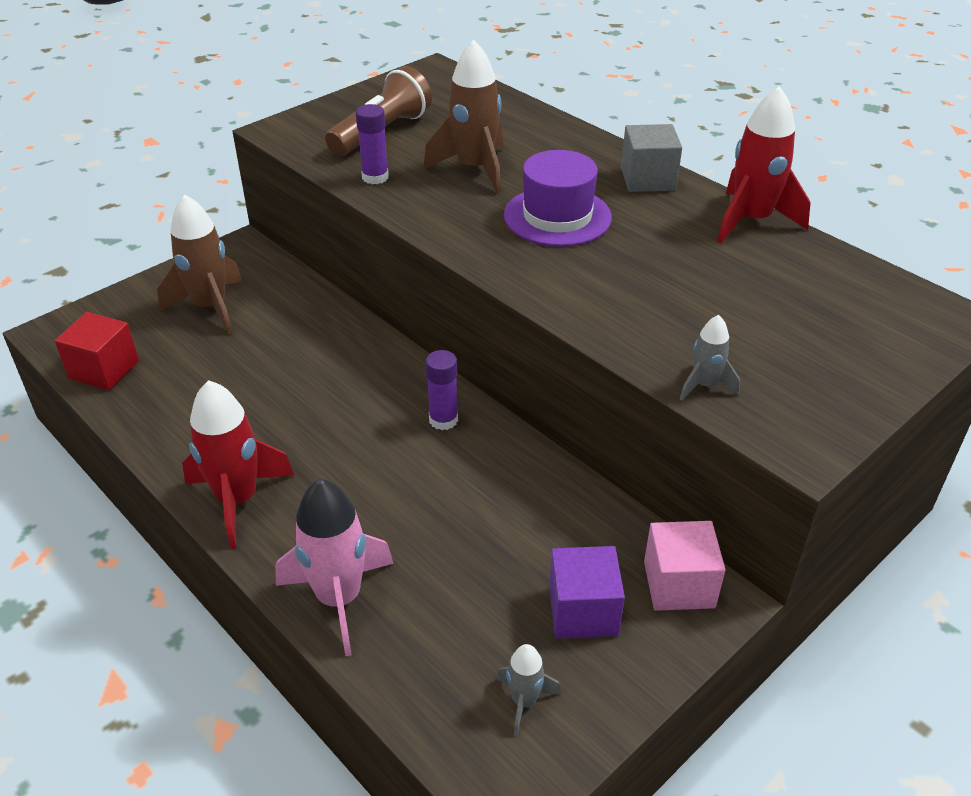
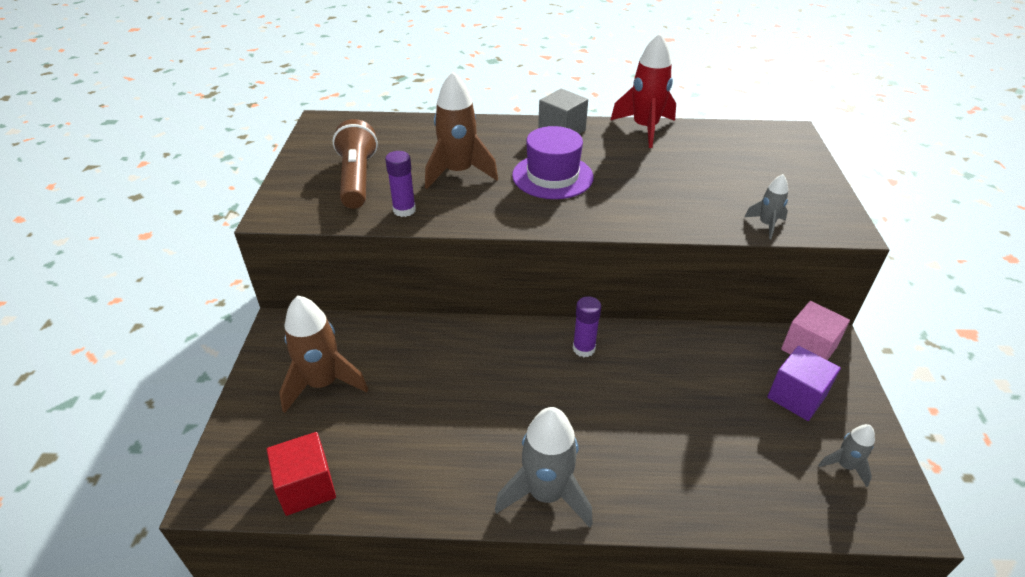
camera: 45 degrees left, 0 degrees up
red rocket [182,380,294,549] -> grey rocket [495,407,593,528]
pink rocket [275,479,394,657] -> none

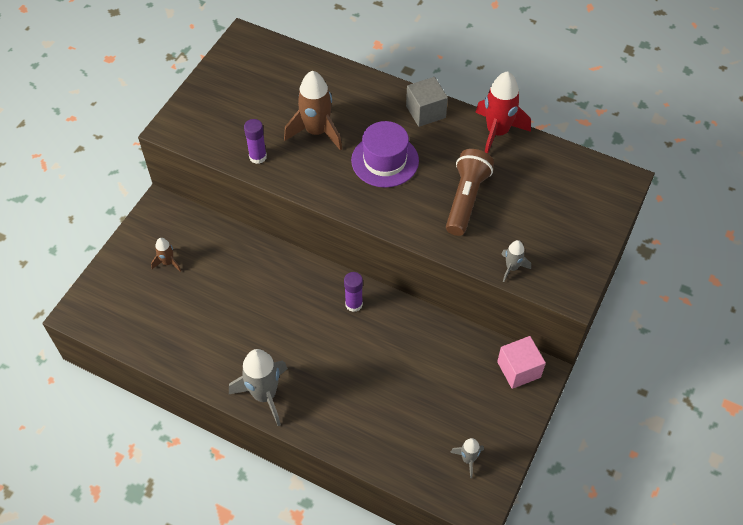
camera: 25 degrees right, 15 degrees up
red cube [267,432,336,516] -> none
brown rocket [279,295,368,413] -> brown rocket [151,238,181,272], size x0.51
brown flashlight [332,119,378,209] -> brown flashlight moved to [446,149,494,236]
purple cube [767,346,841,421] -> none

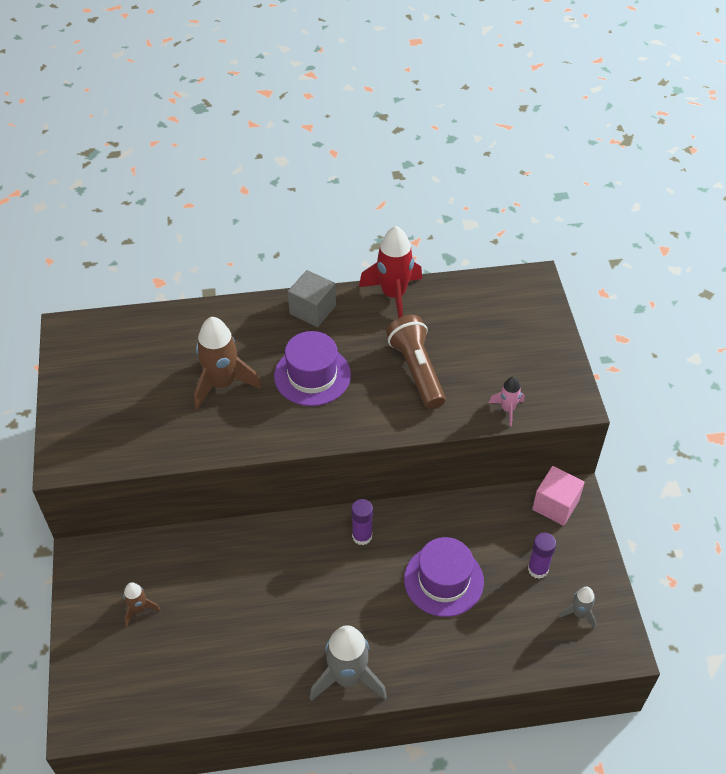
camera: 35 degrees left, 5 degrees down
purple glue stick [244,119,267,164] -> purple glue stick moved to [528,532,556,579]
grey rocket [501,240,531,282] -> pink rocket [489,377,525,426]
none -> purple hat [404,537,484,617]

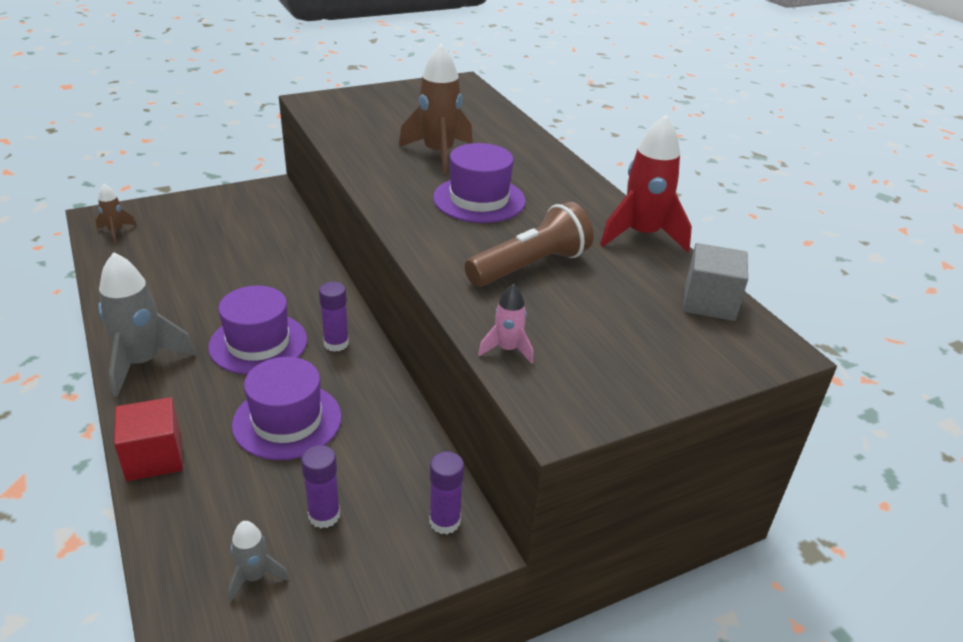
camera: 70 degrees right, 15 degrees down
brown rocket [123,582,161,627] -> brown rocket moved to [96,184,136,243]
grey cube [288,270,336,327] -> grey cube moved to [683,243,748,321]
pink cube [532,466,585,526] -> purple glue stick [429,451,464,534]
none -> red cube [114,397,183,481]
none -> purple hat [208,286,307,375]

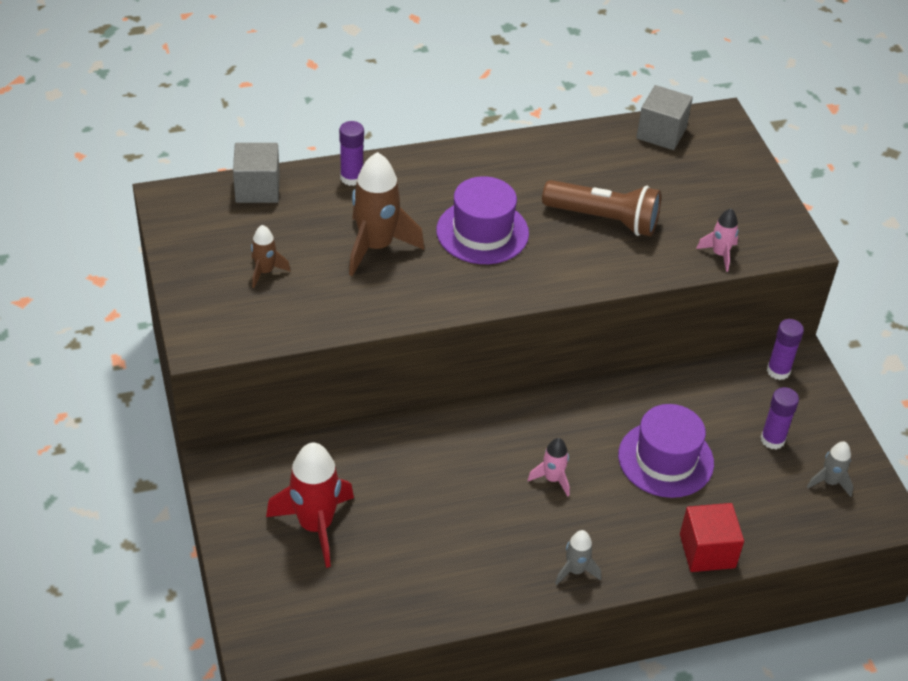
camera: 80 degrees left, 10 degrees up
brown rocket [96,184,136,243] -> brown rocket moved to [251,225,291,288]
grey rocket [98,252,196,397] -> grey rocket [555,530,601,585], size x0.51
purple hat [208,286,307,375] -> pink rocket [528,438,570,497]
purple glue stick [319,282,349,352] -> purple glue stick moved to [339,121,364,186]
brown flashlight [465,201,594,287] -> brown flashlight turned 135 degrees clockwise [542,180,661,236]
red rocket [600,115,692,252] -> red rocket moved to [266,443,354,568]
none -> grey cube [233,143,280,203]

